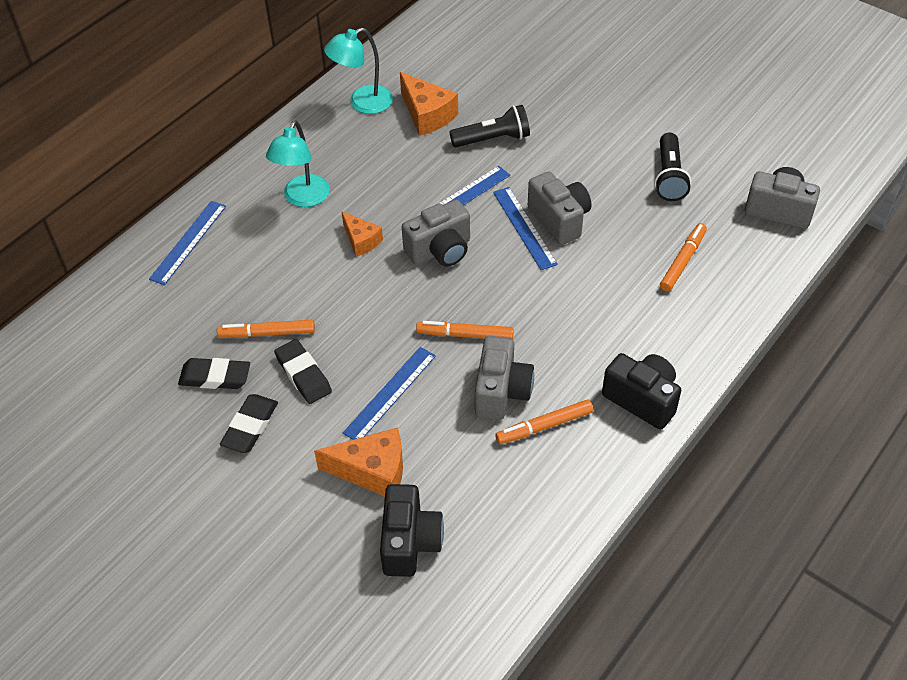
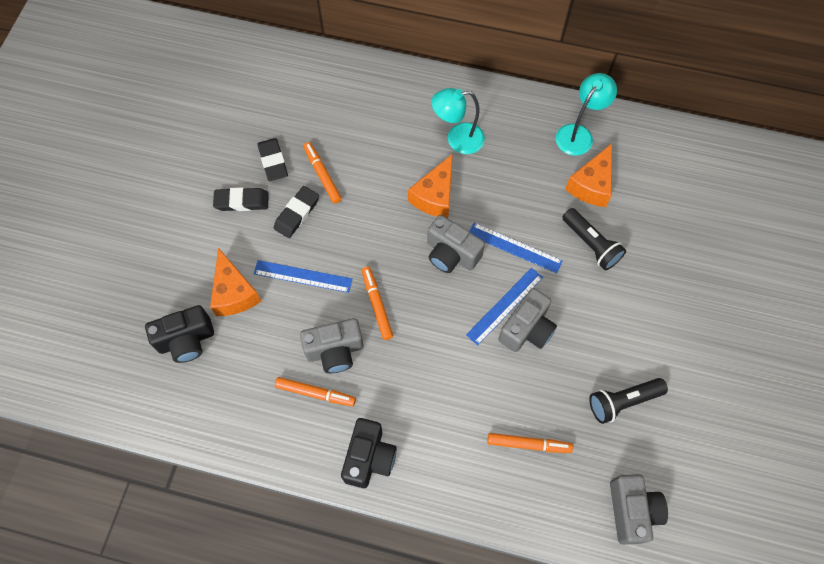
camera: 65 degrees right, 15 degrees up
blue ruler [149,201,226,285] -> none
turquoise lamp [324,27,393,114] -> turquoise lamp turned 90 degrees clockwise [556,73,617,156]
orange cheese [342,212,383,257] -> orange cheese [408,154,453,218], size x1.58
orange marker [495,400,593,444] -> orange marker turned 150 degrees clockwise [275,377,356,406]

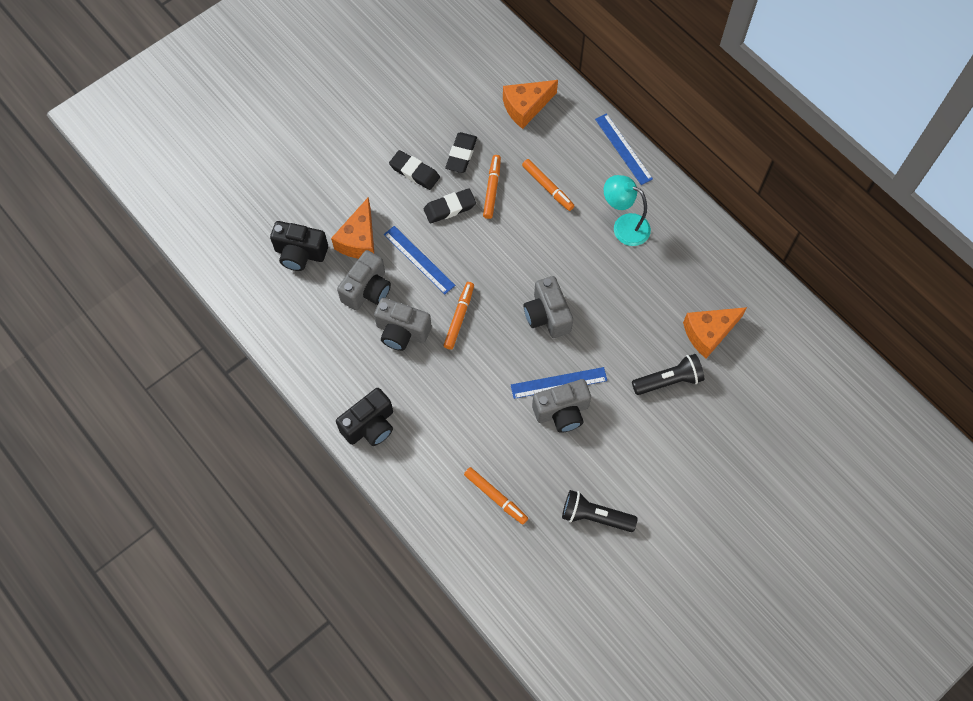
camera: 35 degrees right, 0 degrees up
orange marker [275,377,356,406] -> orange marker moved to [522,159,574,211]
orange cheese [408,154,453,218] -> orange cheese moved to [503,80,558,129]
blue ruler [469,223,563,273] -> blue ruler moved to [595,113,653,185]
turquoise lamp [556,73,617,156] -> none
black flashlight [562,208,626,270] -> black flashlight turned 105 degrees counterclockwise [632,354,704,395]
grey camera [610,474,668,545] -> grey camera moved to [337,250,391,311]

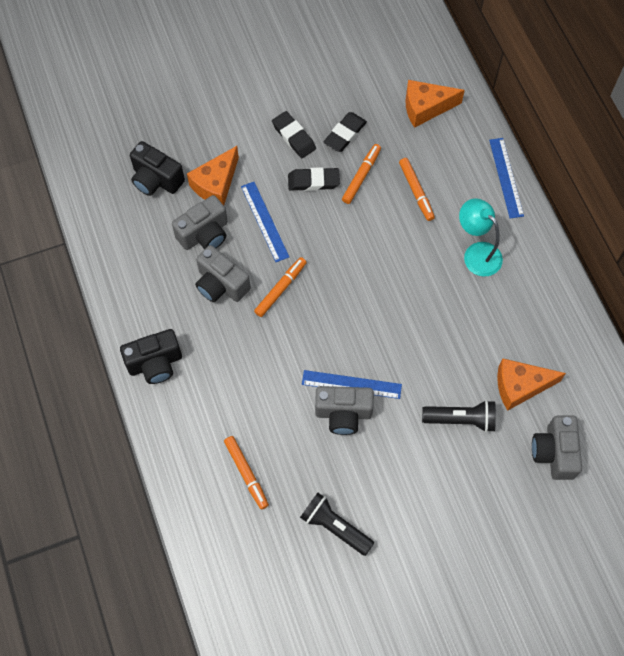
camera: 20 degrees right, 0 degrees up
grey camera [524,276,573,338] -> grey camera moved to [532,416,582,480]

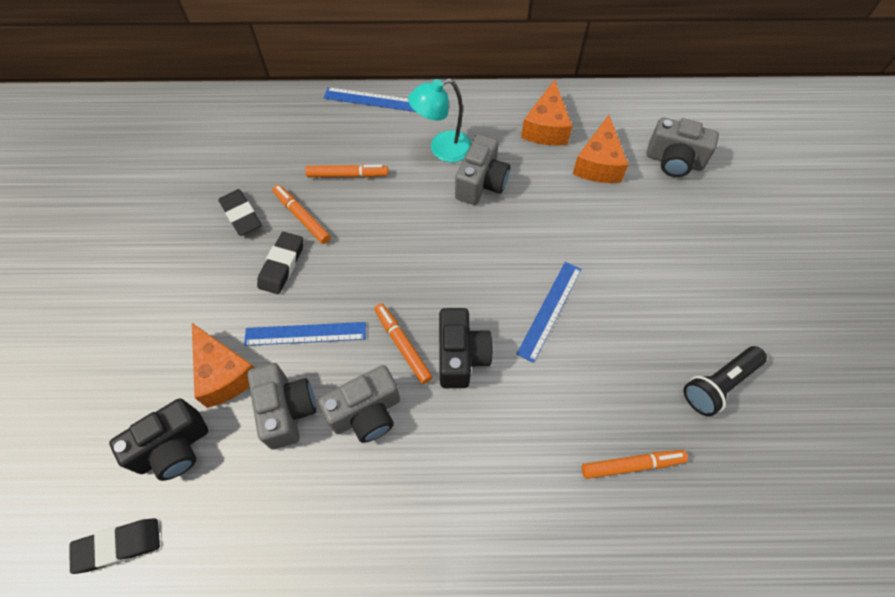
camera: 70 degrees left, 5 degrees down
black camera [120,329,182,384] -> black camera moved to [439,308,493,388]
black eraser [272,111,316,158] -> black eraser moved to [69,518,160,574]
grey camera [315,386,374,435] -> grey camera moved to [455,134,510,205]
orange cheese [405,80,465,128] -> orange cheese moved to [521,80,572,146]
black flashlight [422,400,496,432] -> none

